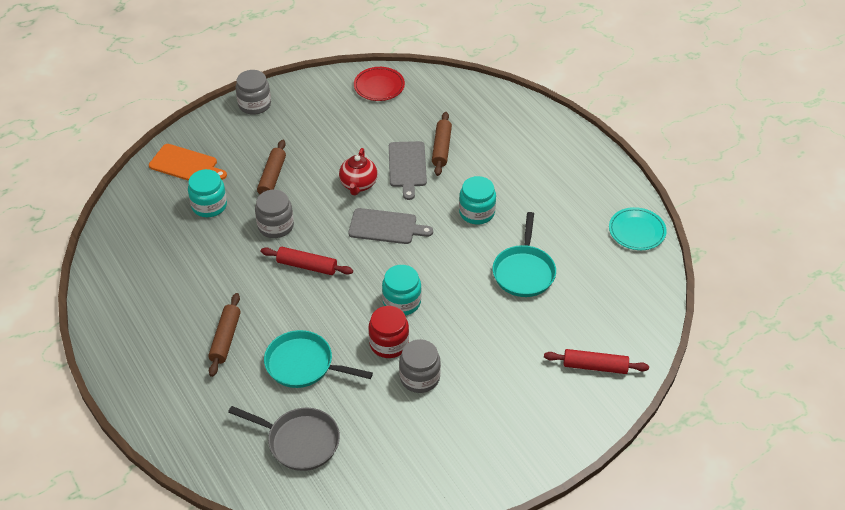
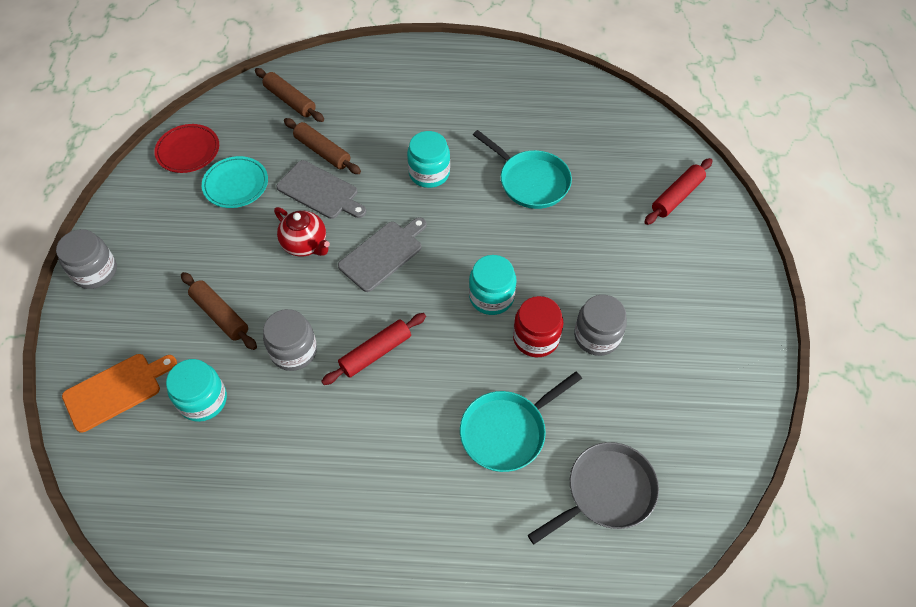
camera: 55 degrees left, 10 degrees up
brown rolling pin [208,293,241,377] -> brown rolling pin moved to [255,68,324,122]
turquoise plate [609,207,667,250] -> turquoise plate moved to [202,156,268,208]

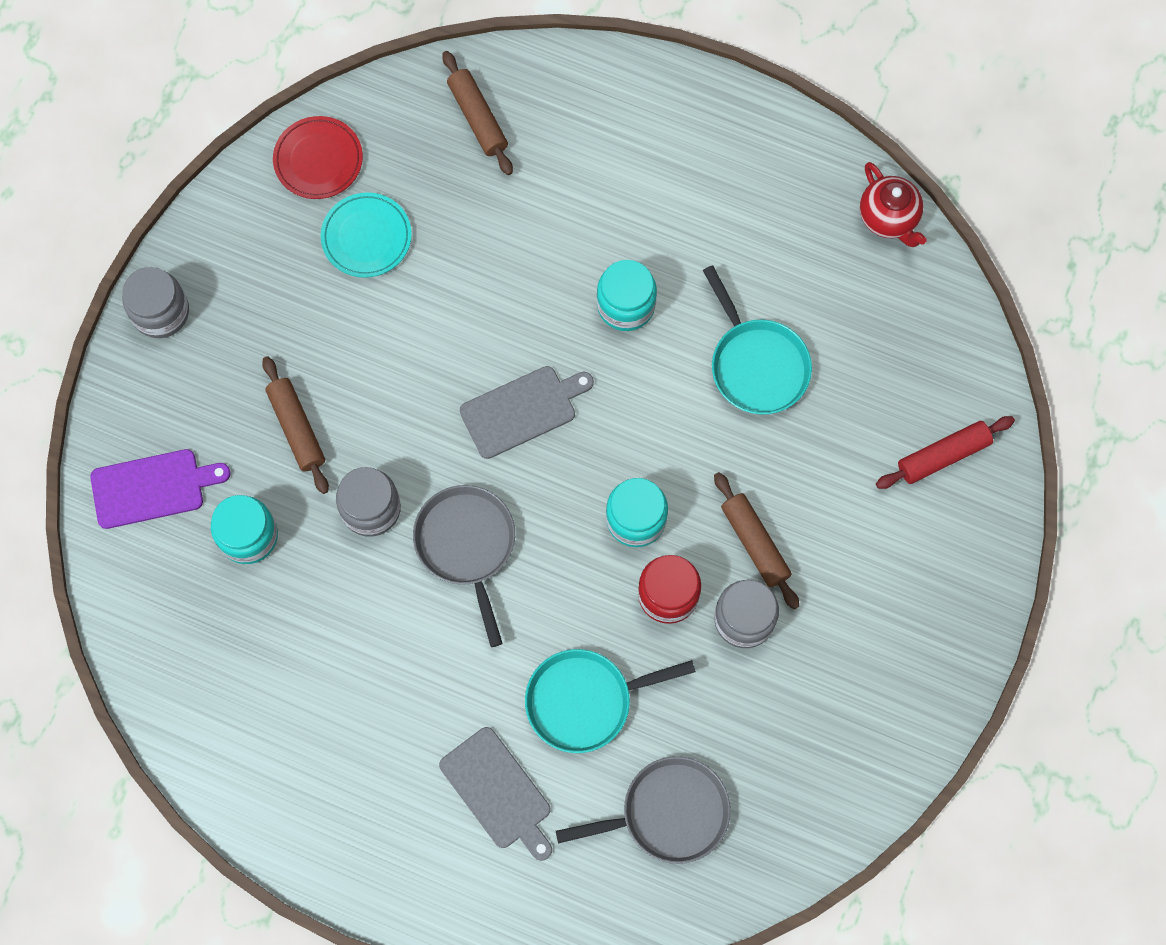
camera: 20 degrees right, 15 degrees up
orange cutting board [62,354,177,433] -> purple cutting board [90,449,230,529]
red teapot [274,207,330,257] -> red teapot moved to [860,162,927,247]
grey cutting board [276,160,366,219] -> grey cutting board moved to [439,727,552,861]
brown rolling pin [284,118,361,174] -> brown rolling pin moved to [714,472,799,609]
red rolling pin [321,313,426,385] -> grey pan [413,485,515,647]

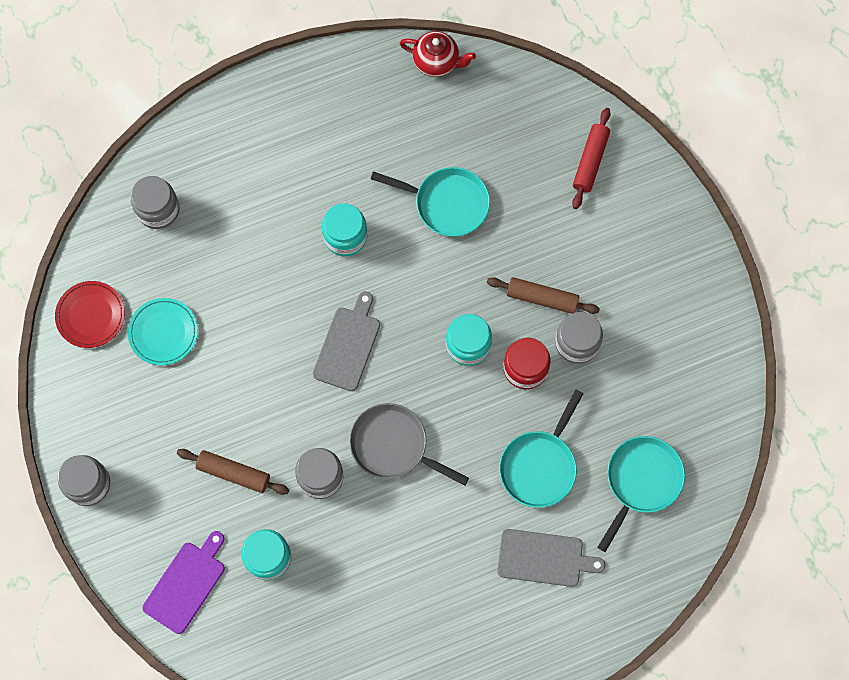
camera: 45 degrees left, 0 degrees up
brown rolling pin [443,51,513,175] -> grey jar [131,176,179,229]
grey pan [556,756,731,864] -> turquoise pan [598,436,685,552]

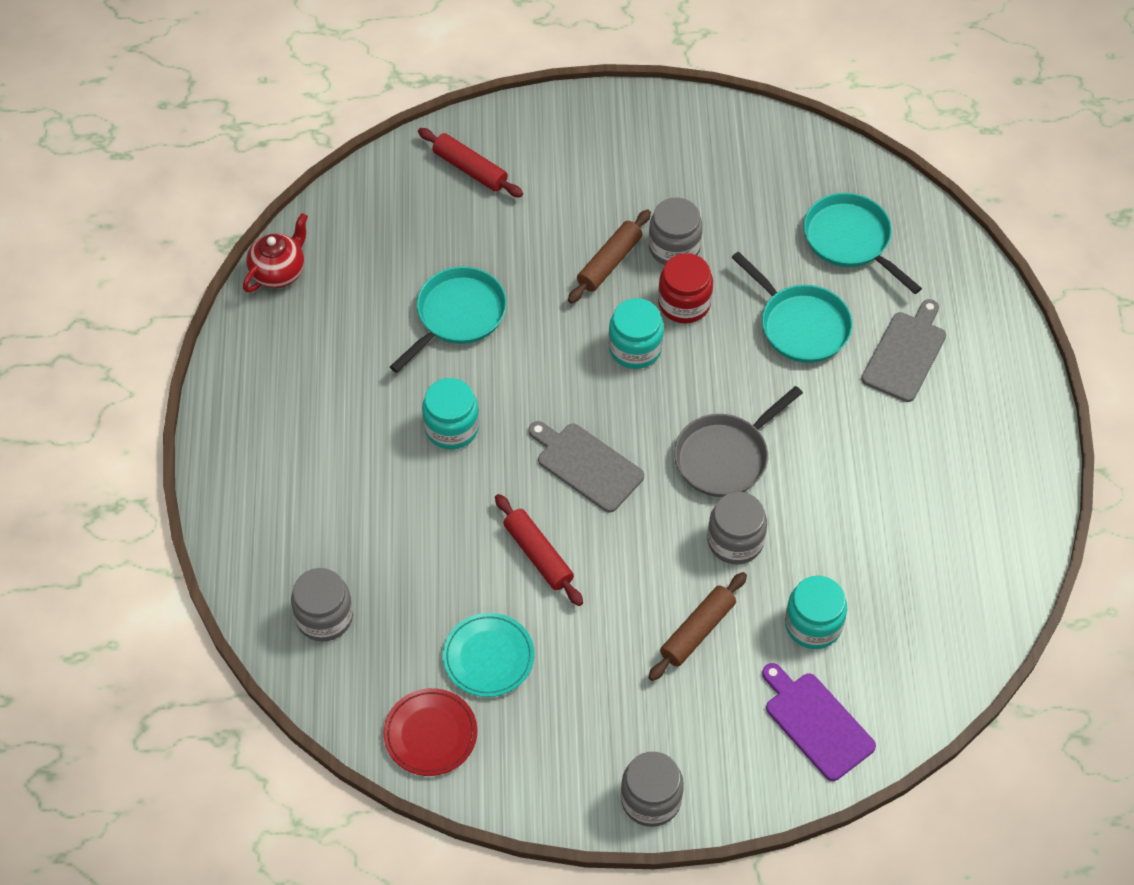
camera: 70 degrees left, 15 degrees down
none -> red rolling pin [495,494,583,606]

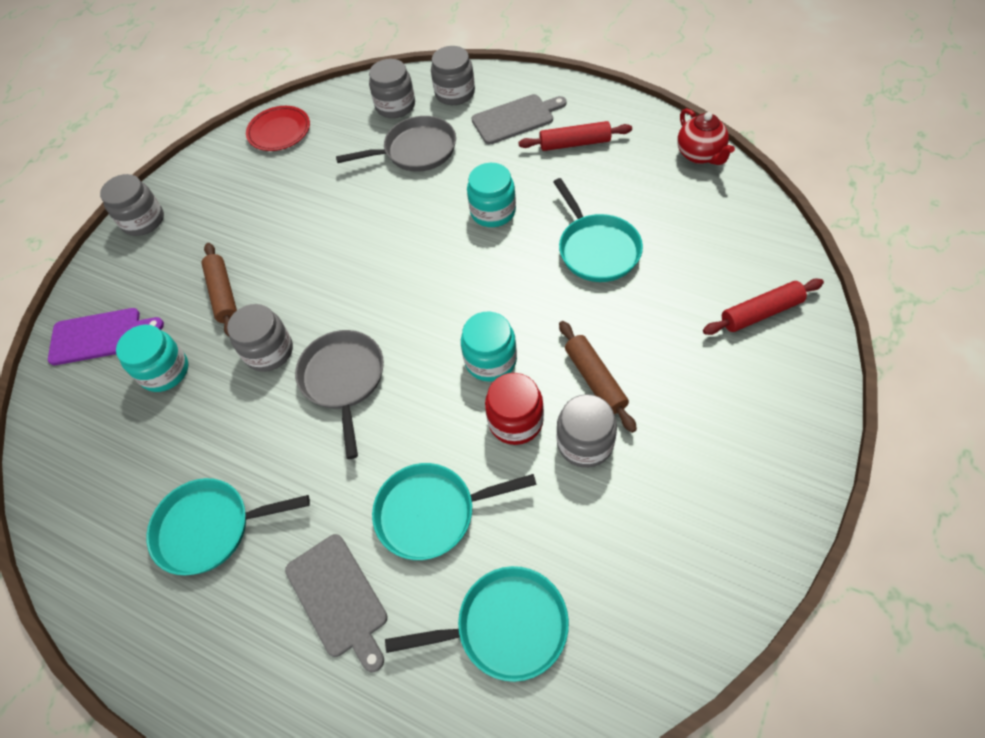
camera: 125 degrees right, 0 degrees up
turquoise plate [443,613,535,697] -> none
red rolling pin [495,494,583,606] -> red rolling pin moved to [518,121,632,151]
grey cutting board [529,421,644,513] -> grey cutting board moved to [471,94,567,144]
none -> turquoise pan [146,478,310,576]
none -> grey pan [336,116,456,172]
none -> grey jar [431,46,475,105]

